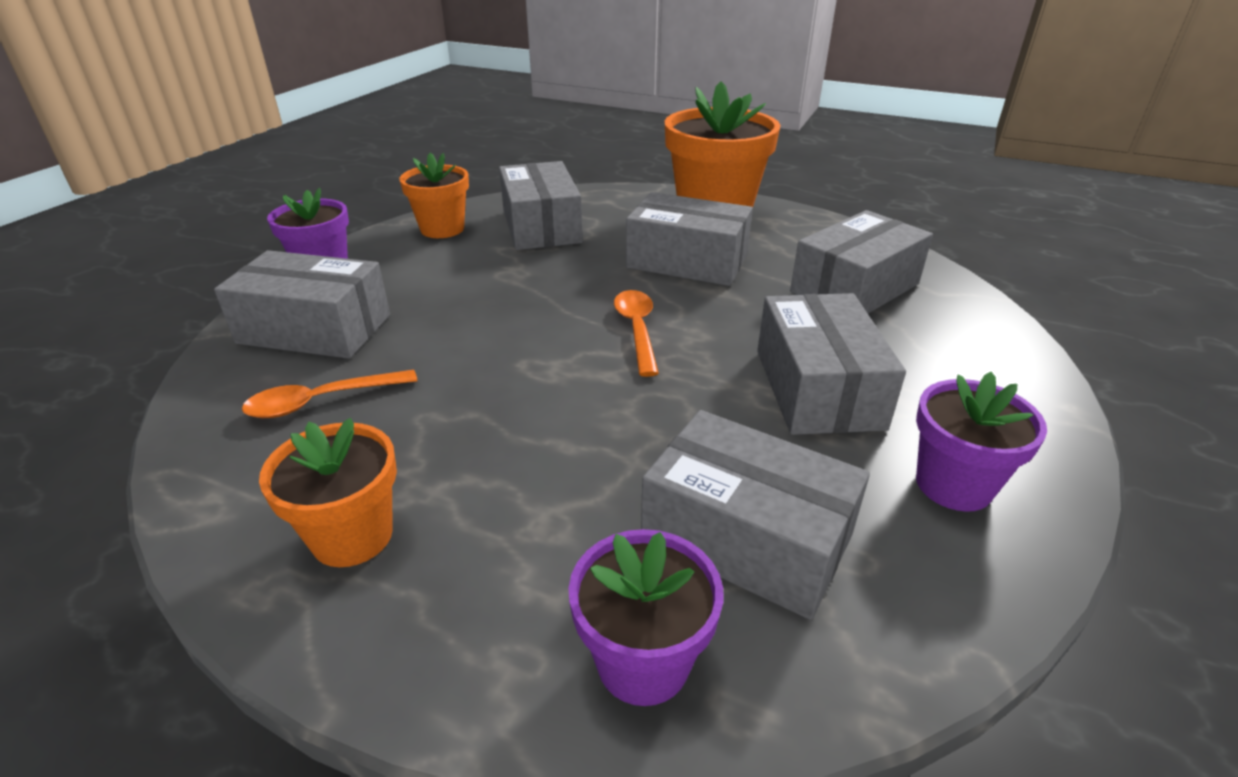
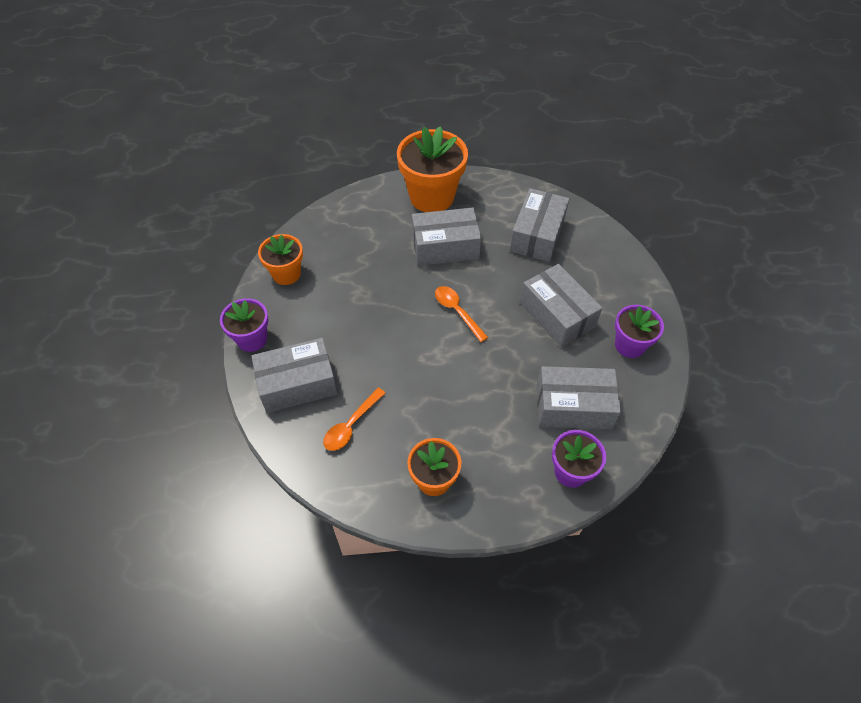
camera: 30 degrees left, 20 degrees up
grey box [499,161,583,250] -> none

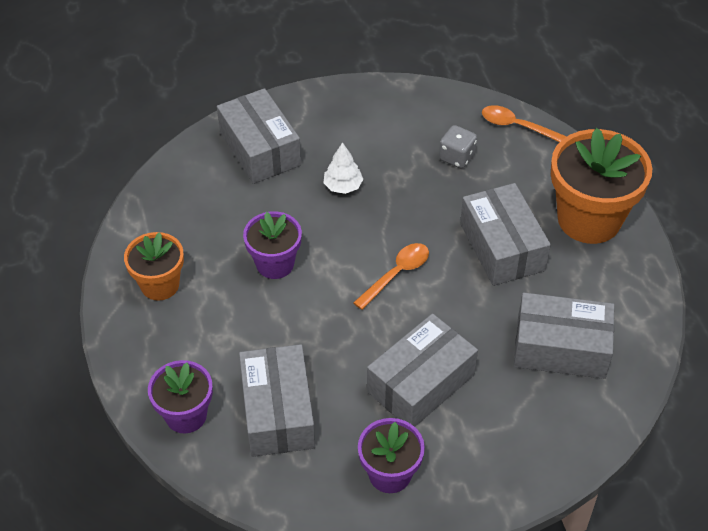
camera: 80 degrees right, 5 degrees down
purple flower pot [220,298,269,352] -> purple flower pot moved to [243,212,302,279]
orange flower pot [258,234,303,285] -> none
orange spoon [323,388,385,451] -> orange spoon moved to [482,105,567,142]
none -> white tree [323,142,364,194]
none -> grey dice [439,125,477,169]

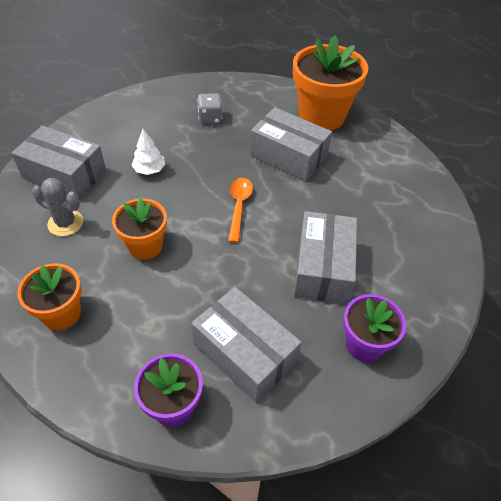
camera: 40 degrees left, 0 degrees up
purple flower pot [243,212,302,279] -> orange flower pot [112,197,167,260]
orange spoon [482,105,567,142] -> none
grey box [514,293,615,379] -> none
none -> grey cactus [32,178,83,236]

